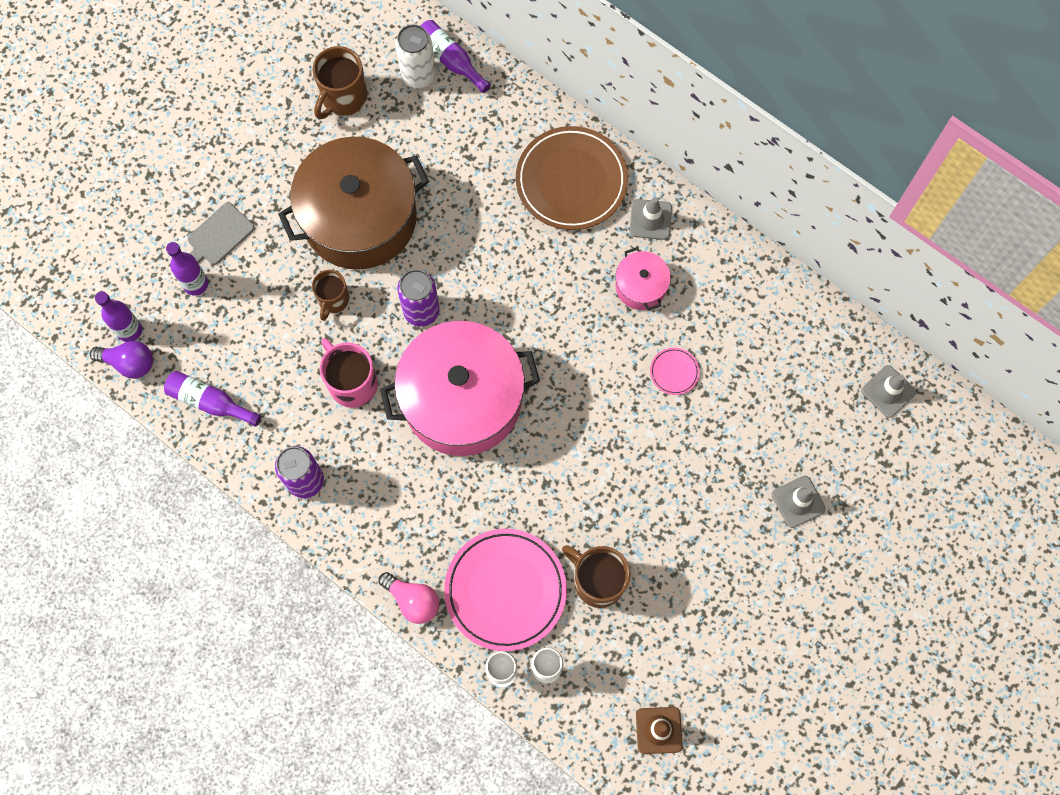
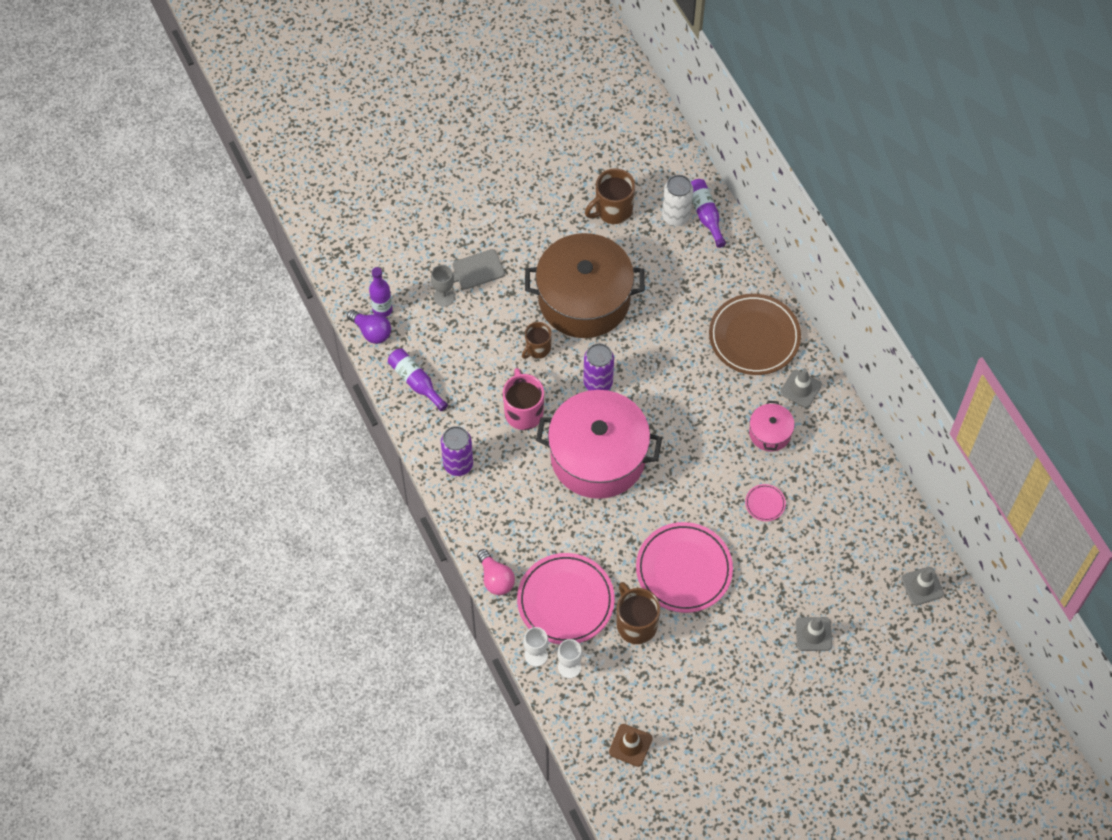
camera: 25 degrees right, 10 degrees down
purple bottle [166,242,208,295] -> grey goblet [431,265,455,307]
none -> pink plate [636,522,733,613]

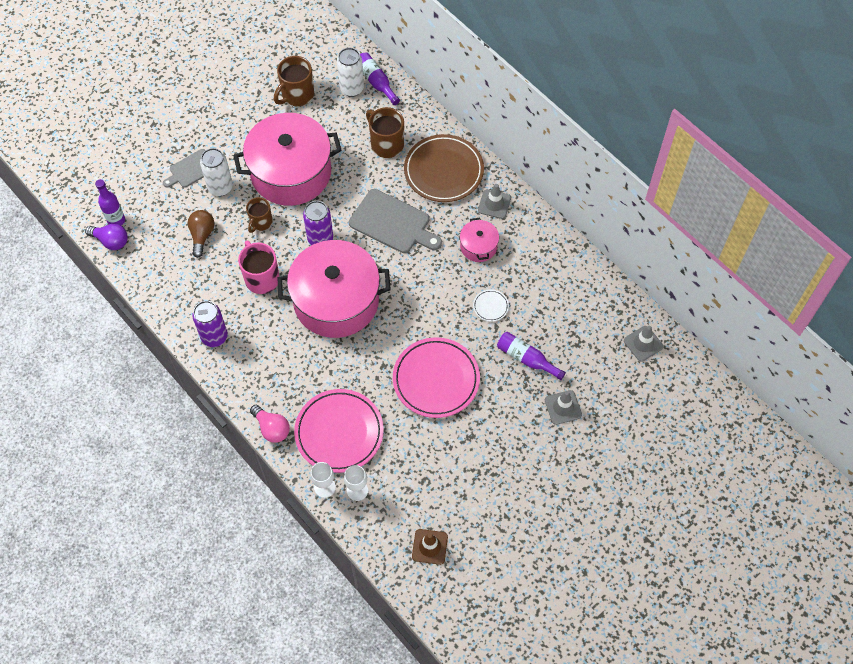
camera: 15 degrees left, 0 degrees up
purple bottle [388,349,448,411] -> purple bottle moved to [497,332,566,380]
grey goblet [431,265,455,307] -> none
brown pot [525,233,645,338] -> pink pot [233,113,342,206]
brown mug [617,582,661,644] -> brown mug moved to [366,107,404,158]
pink plate [745,484,786,521] -> white plate [473,289,509,322]
none -> brown light bulb [188,210,215,258]
none -> white can [200,148,233,196]
none -> grey cutting board [349,189,442,253]

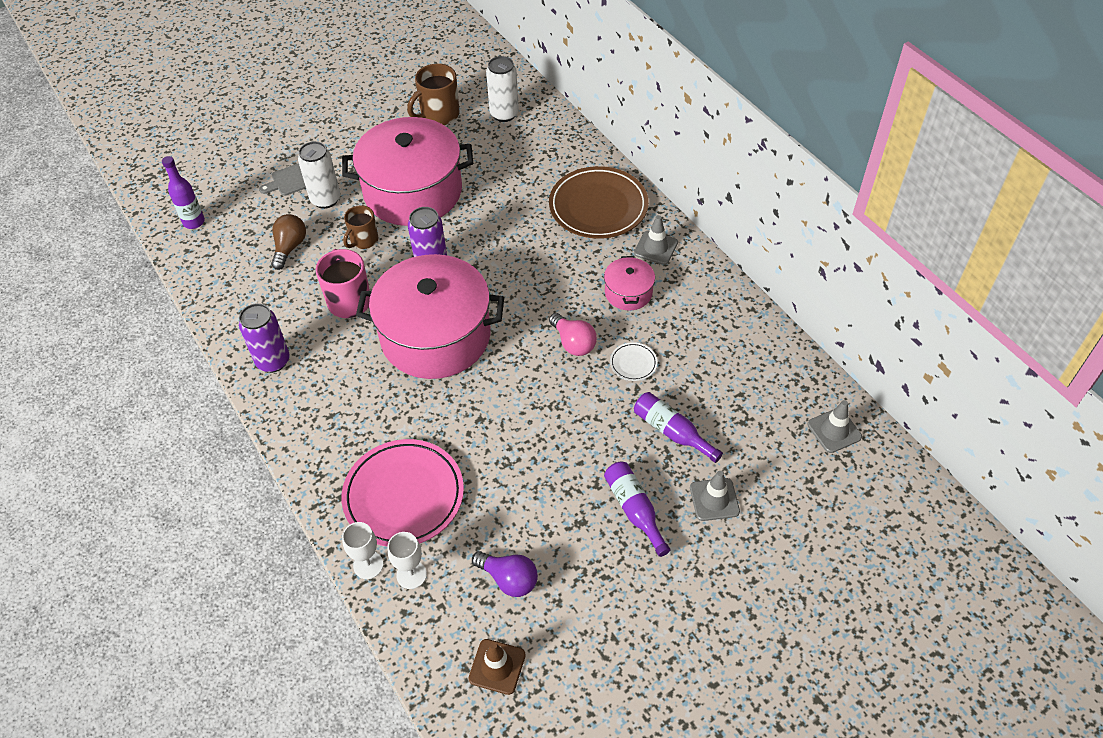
camera: 10 degrees right, 10 degrees down
purple light bulb [85,224,128,250] -> purple light bulb moved to [472,551,538,597]
pink light bulb [250,405,290,443] -> pink light bulb moved to [549,313,597,356]
grey cutting board [349,189,442,253] -> none
purple bottle [360,53,400,105] -> purple bottle moved to [604,462,670,557]
brown mug [366,107,404,158] -> none
pink plate [393,337,480,418] -> none

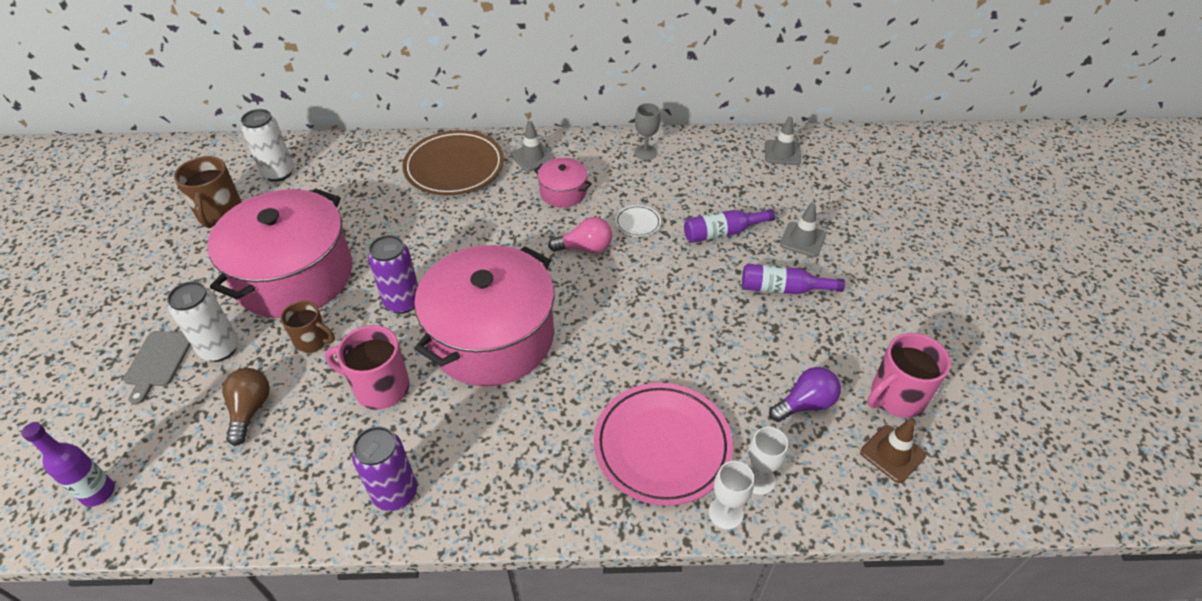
camera: 60 degrees left, 5 degrees down
brown light bulb [271,214,306,270] -> brown light bulb turned 45 degrees clockwise [222,368,270,446]
brown mug [343,205,378,249] -> brown mug turned 45 degrees counterclockwise [281,301,335,353]
none -> grey goblet [634,103,660,160]
none -> pink mug [867,333,951,418]

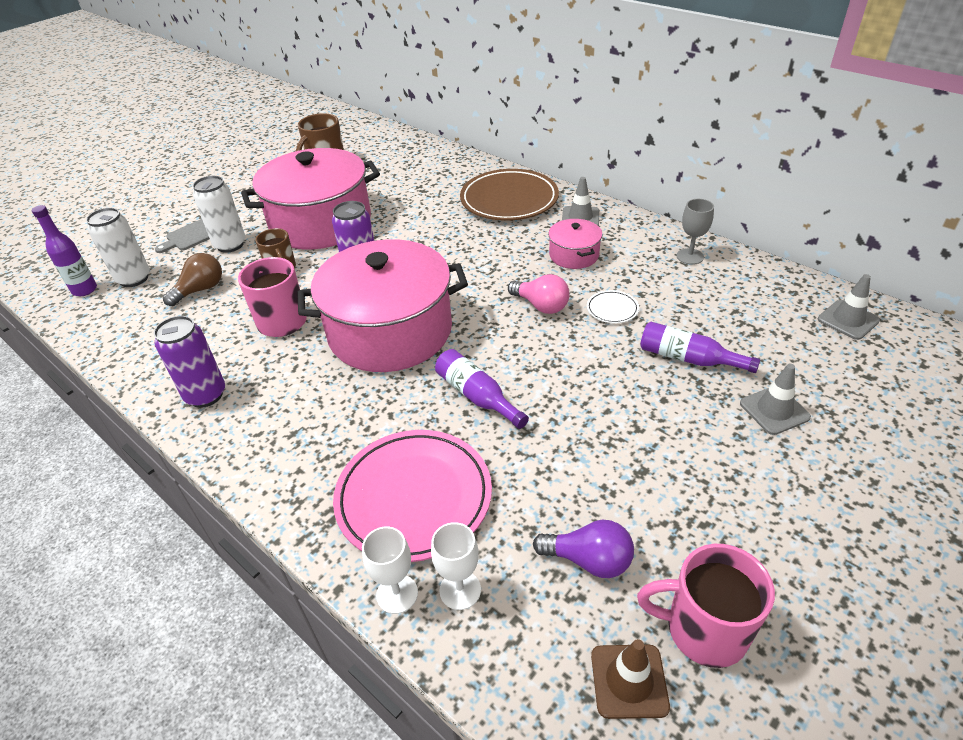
camera: 45 degrees right, 5 degrees down
white can [241,109,294,182] -> white can moved to [86,208,150,287]
purple bottle [742,264,845,294] -> purple bottle moved to [435,349,529,429]

